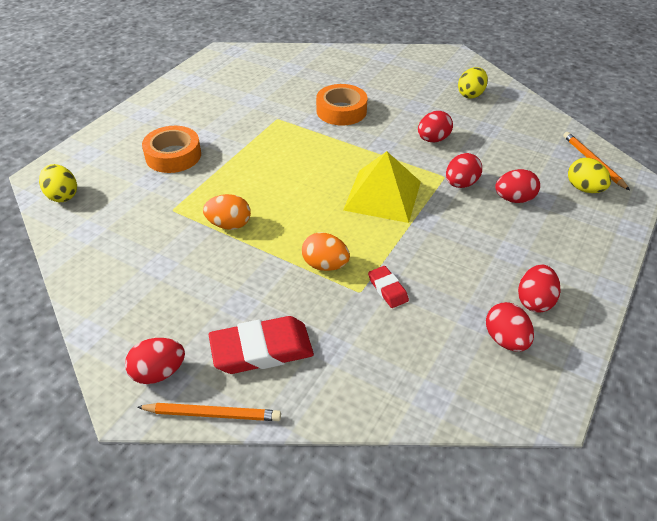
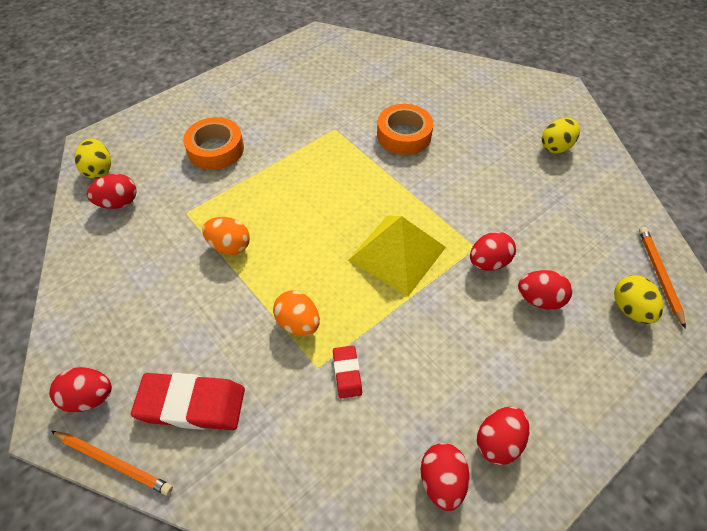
camera: 20 degrees right, 10 degrees up
red egg [418,111,453,142] -> red egg moved to [87,174,137,209]

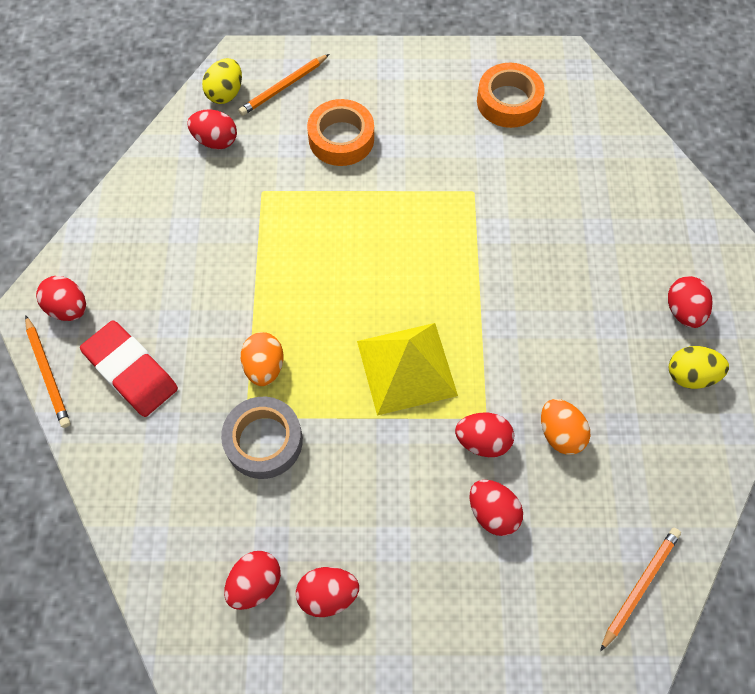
camera: 40 degrees right, 10 degrees up
orange egg [202,217,250,255] -> orange egg moved to [541,399,591,455]
red eraser [333,346,362,399] -> grey tape [221,397,303,479]
orange tape [377,104,434,155] -> orange tape moved to [477,63,545,128]
yellow egg [614,275,663,324] -> none
none -> orange pencil [238,54,329,116]
none -> red egg [668,276,713,328]

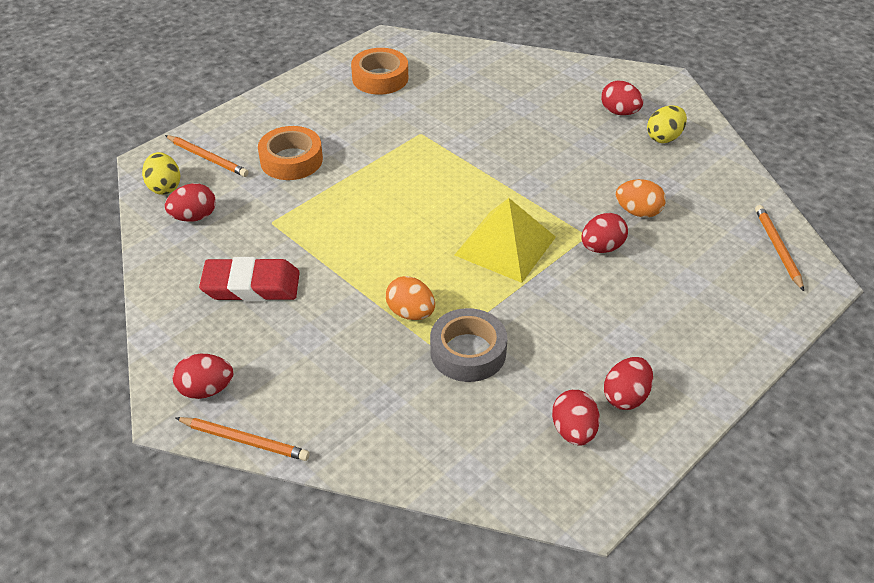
camera: 45 degrees left, 20 degrees down
red eraser [80,320,178,417] -> red eraser moved to [199,257,300,302]
orange pencil [238,54,329,116] -> orange pencil turned 60 degrees counterclockwise [165,135,249,177]
red egg [470,480,523,536] -> none

